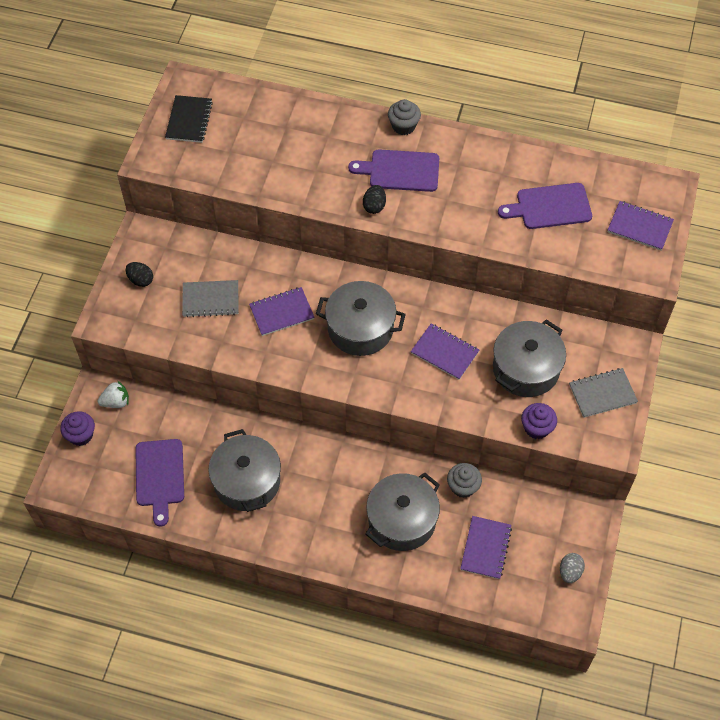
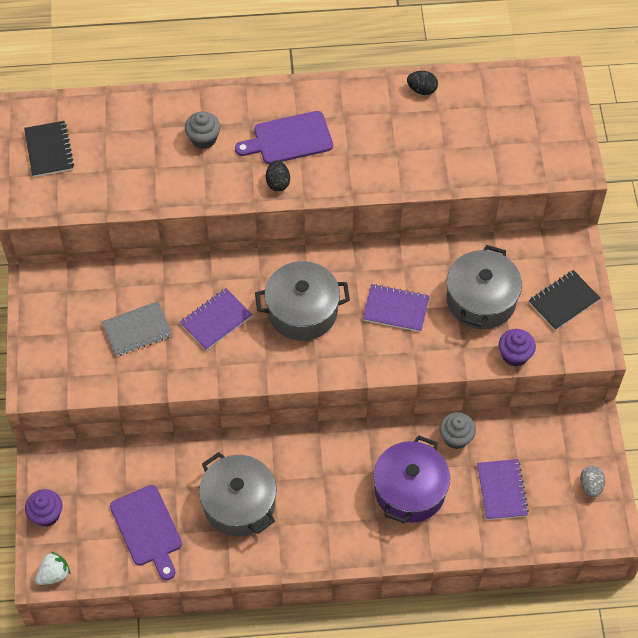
camera: 20 degrees left, 0 degrees up
white strawberry [98,381,129,408] -> white strawberry moved to [35,551,71,585]
black egg [126,262,153,287] -> black egg moved to [407,71,438,95]
grey pot [366,473,440,551] -> purple pot [373,435,450,523]
grey cupcake [388,99,421,135] -> grey cupcake moved to [185,112,221,149]
purple cutting board [498,183,592,229] -> none
grey notebook [569,368,638,418] -> black notebook [529,270,600,330]
purple notebook [607,201,674,251] -> none

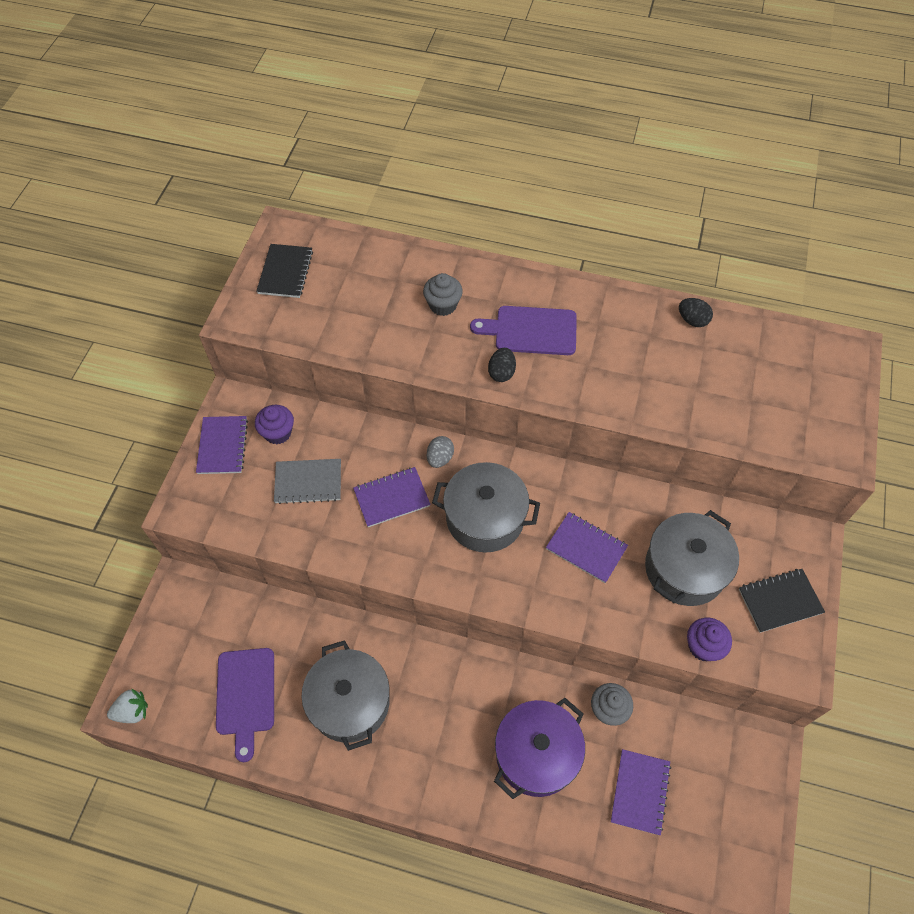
camera: 20 degrees right, 0 degrees up
purple cupcake [25,489,63,527] -> purple cupcake moved to [255,405,294,445]
grey egg [580,466,605,497] -> grey egg moved to [427,436,454,468]
none -> purple notebook [196,416,248,474]

